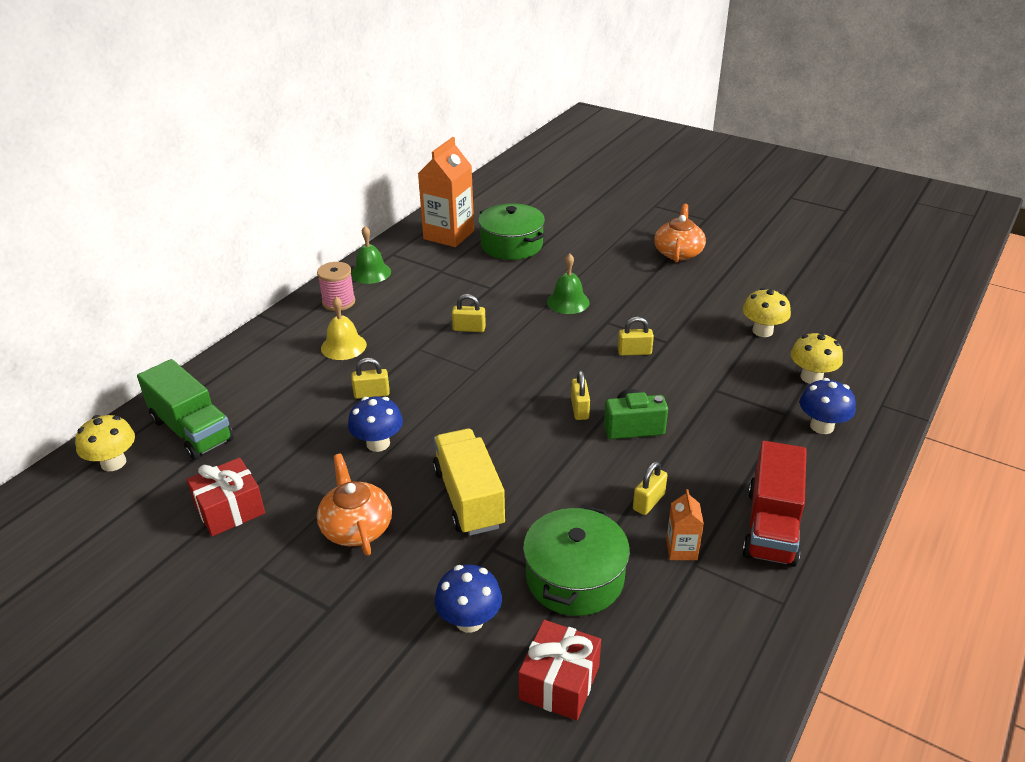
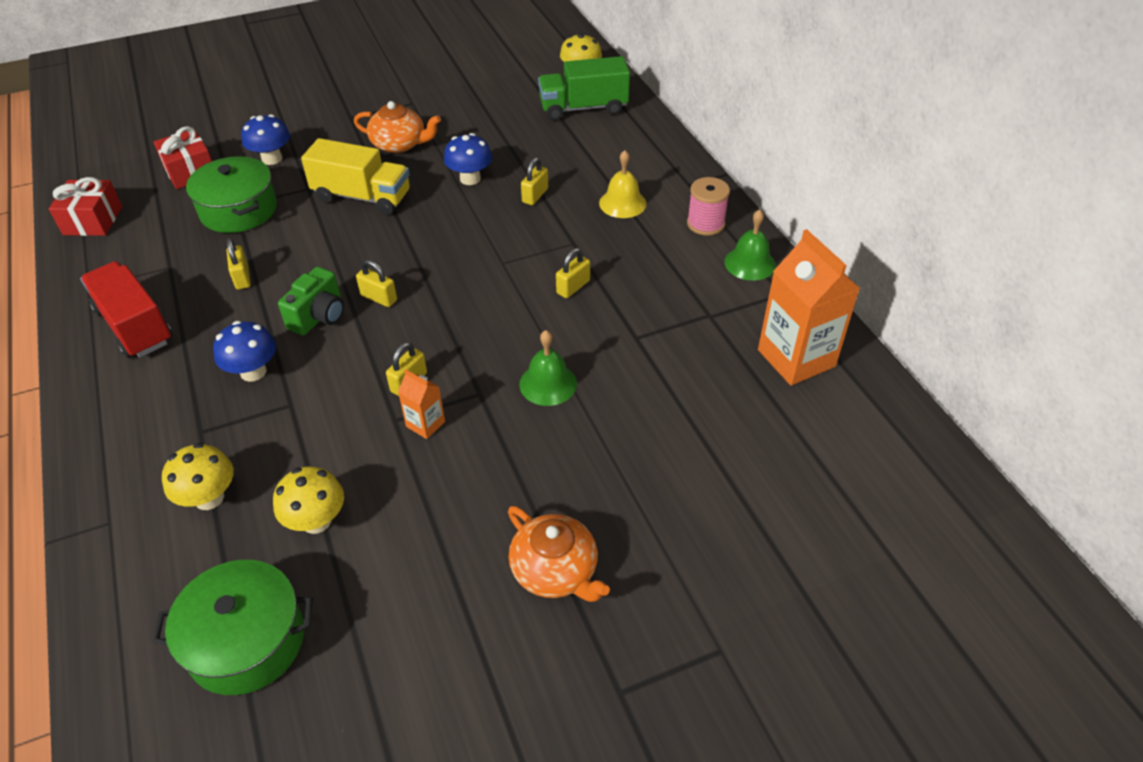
camera: 125 degrees right, 10 degrees up
red gift [187,458,265,536] -> red gift moved to [49,177,122,236]
green pot [478,203,545,260] -> green pot moved to [152,560,313,695]
orange carton [666,489,704,560] -> orange carton moved to [398,369,445,439]
blue mushroom [800,378,856,434] -> blue mushroom moved to [213,321,276,382]

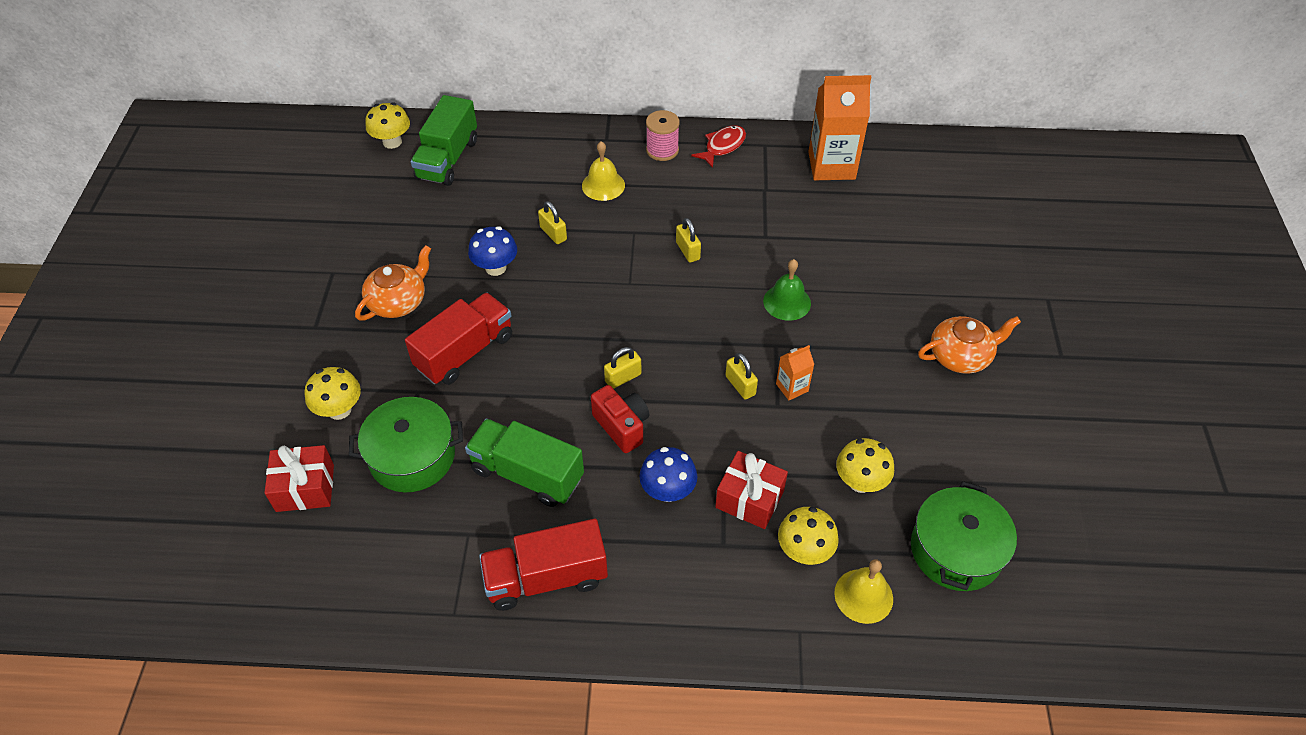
camera: 65 degrees left, 5 degrees up
red gift [49,177,122,236] -> red gift moved to [715,451,788,529]
yellow padlock [227,238,251,290] -> green truck [465,419,584,507]
blue mushroom [241,114,290,165] -> yellow mushroom [304,367,361,420]
green camera [278,267,344,335] -> red camera [591,385,649,453]
yellow truck [301,138,410,215] -> red truck [405,292,512,385]
green bell [724,209,776,281] -> red fish [691,125,746,168]
none -> yellow bell [834,559,893,624]

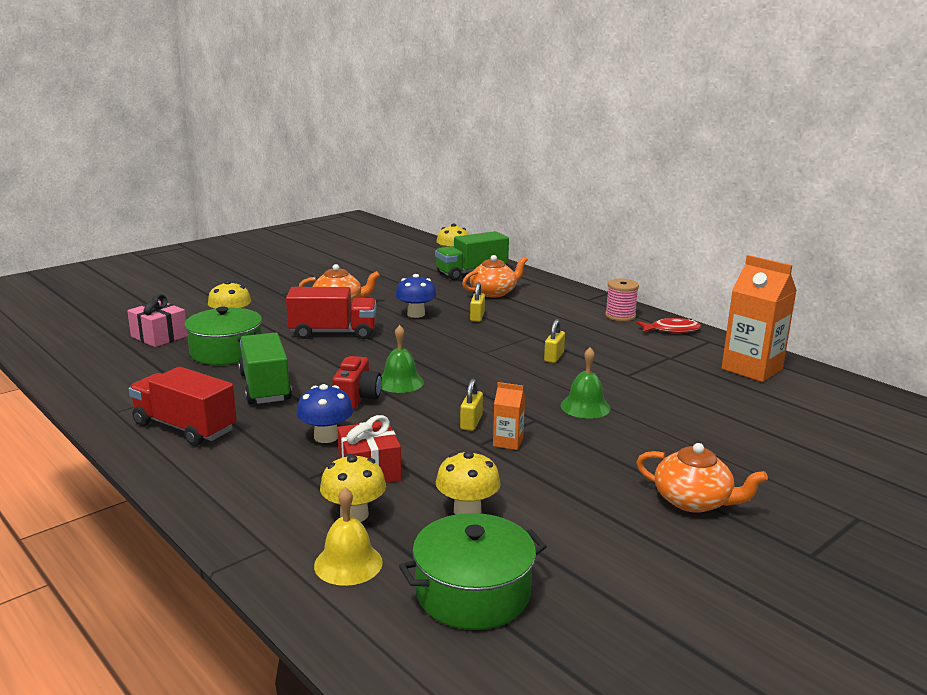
camera: 45 degrees right, 30 degrees down
red gift [264,445,334,512] -> pink gift [127,294,187,347]
yellow bell [582,141,625,201] -> none
yellow padlock [604,347,641,389] -> green bell [381,325,424,393]
none -> orange teapot [462,255,528,297]

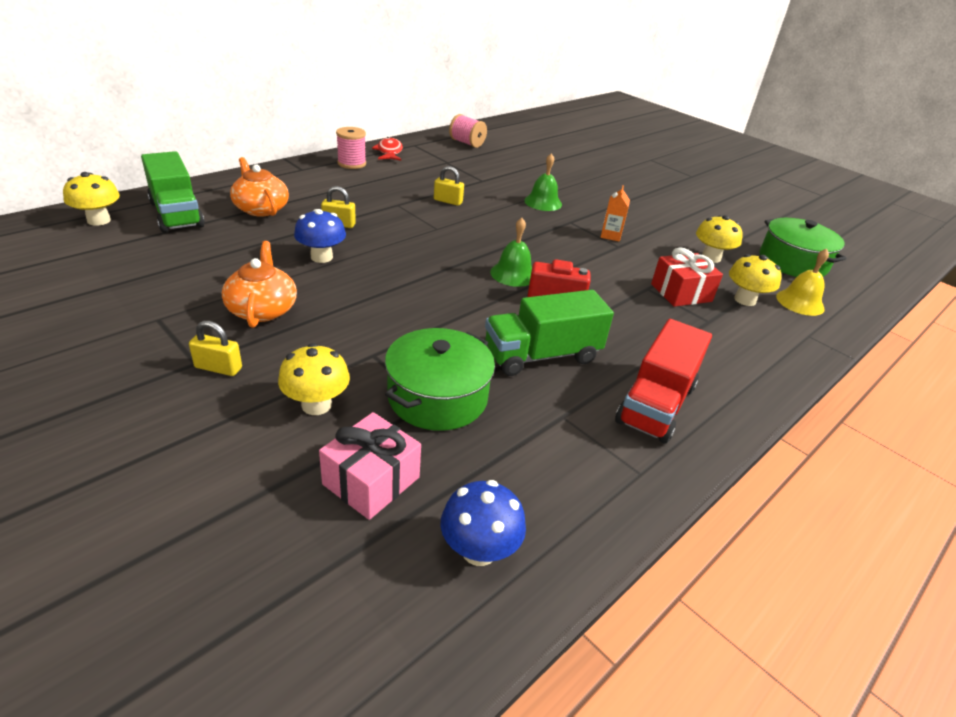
camera: 95 degrees left, 15 degrees up
red truck [286,287,376,339] -> none
blue mushroom [296,384,353,443] -> blue mushroom moved to [440,480,526,566]
yellow padlock [460,379,483,431] -> yellow padlock moved to [189,321,242,376]
orange teapot [636,443,768,513] -> none
orange carton [721,255,797,382] -> pink spool [449,114,487,148]

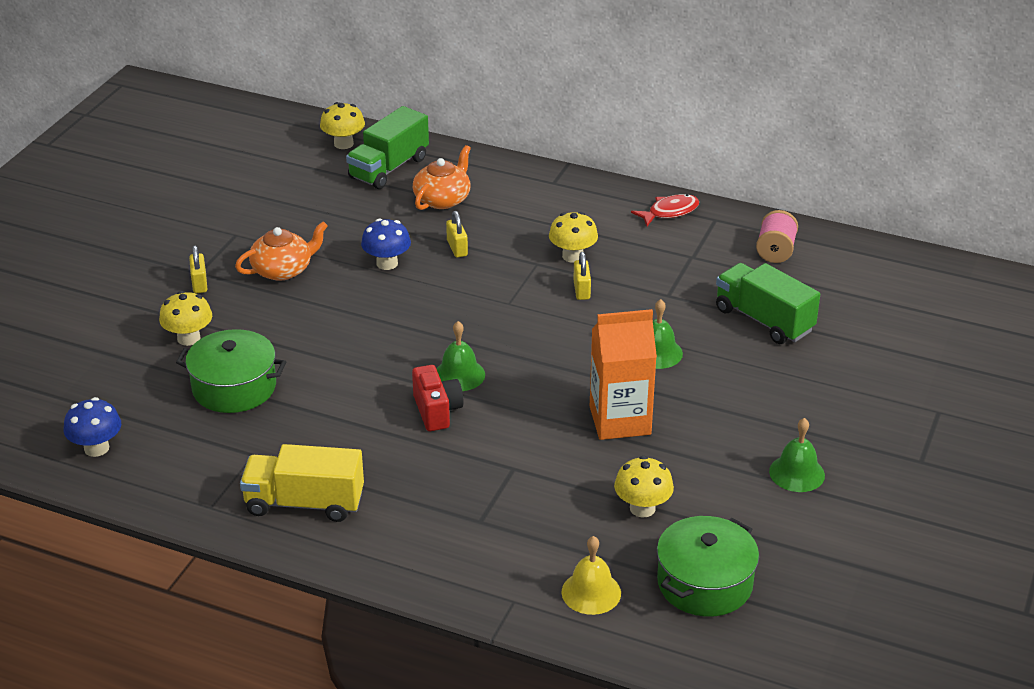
camera: 70 degrees right, 0 degrees up
pink gift [319,412,421,520] -> none
pink spool [336,127,366,169] -> none
green truck [485,290,614,376] -> green truck moved to [716,263,820,344]
orange carton [601,185,630,242] -> orange carton [590,309,657,440], size x2.11
red truck [615,319,712,444] -> yellow truck [240,444,364,522]
red gift [651,247,723,307] -> none
yellow mushroom [729,254,782,306] -> yellow mushroom moved to [549,212,598,263]
none -> green bell [769,418,825,492]

